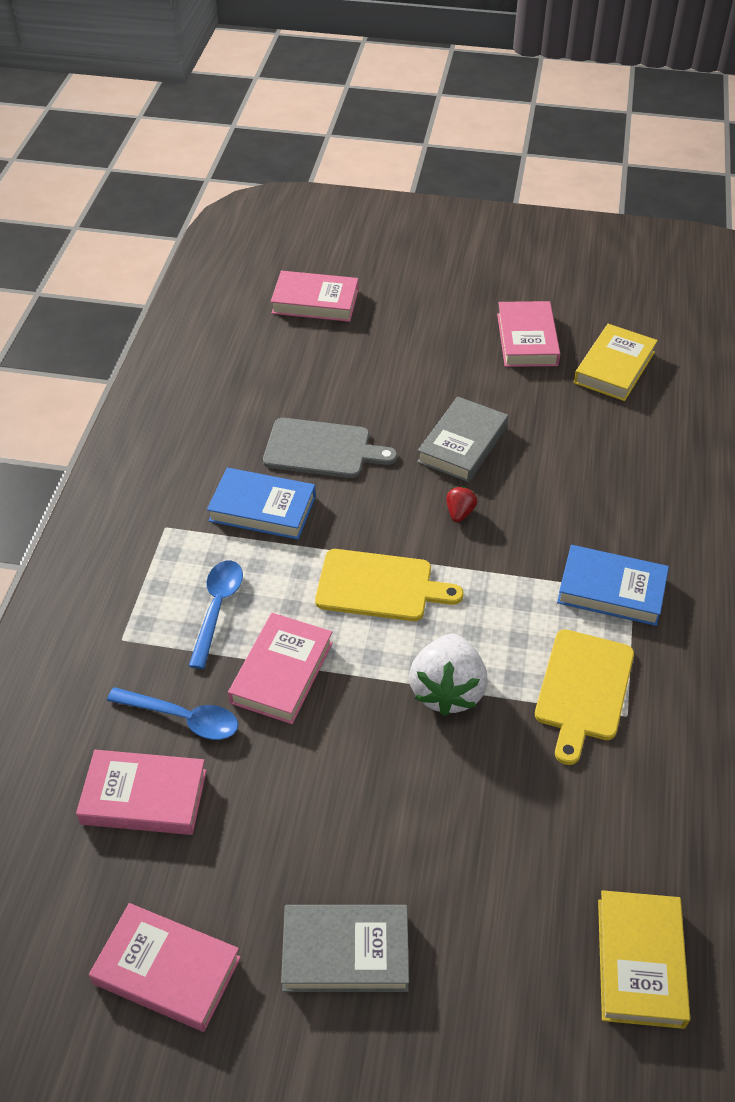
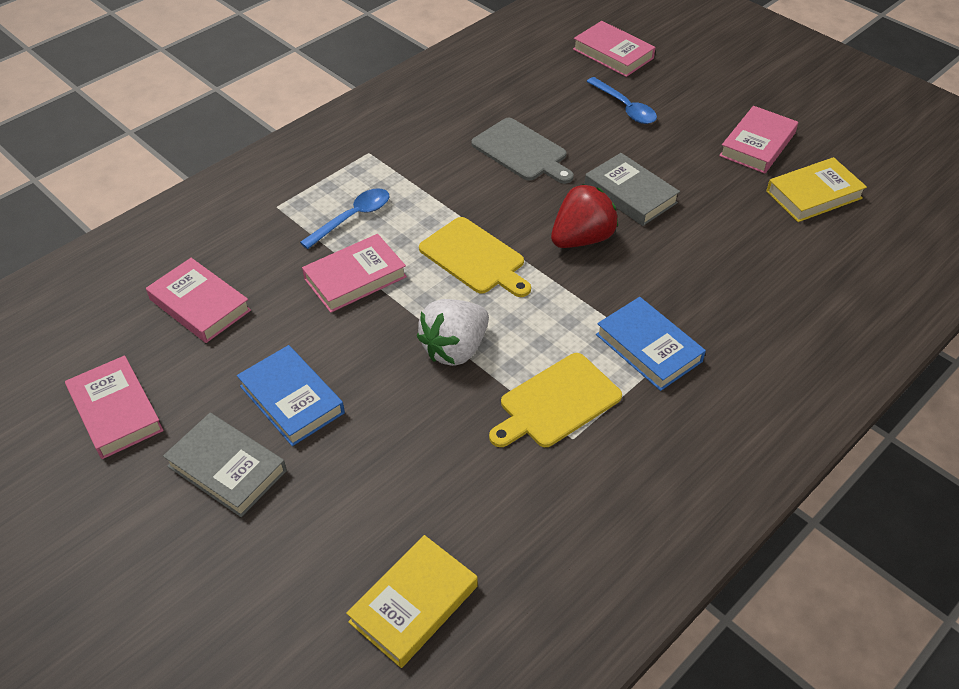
camera: 35 degrees right, 0 degrees up
blue spoon [107,687,238,740] -> blue spoon moved to [586,77,657,124]
blue book [207,468,316,540] -> blue book moved to [237,345,345,446]
grey book [417,396,508,482] -> grey book turned 75 degrees clockwise [585,153,680,226]
red strawberry [446,487,477,523] -> red strawberry [551,184,618,248], size x2.16

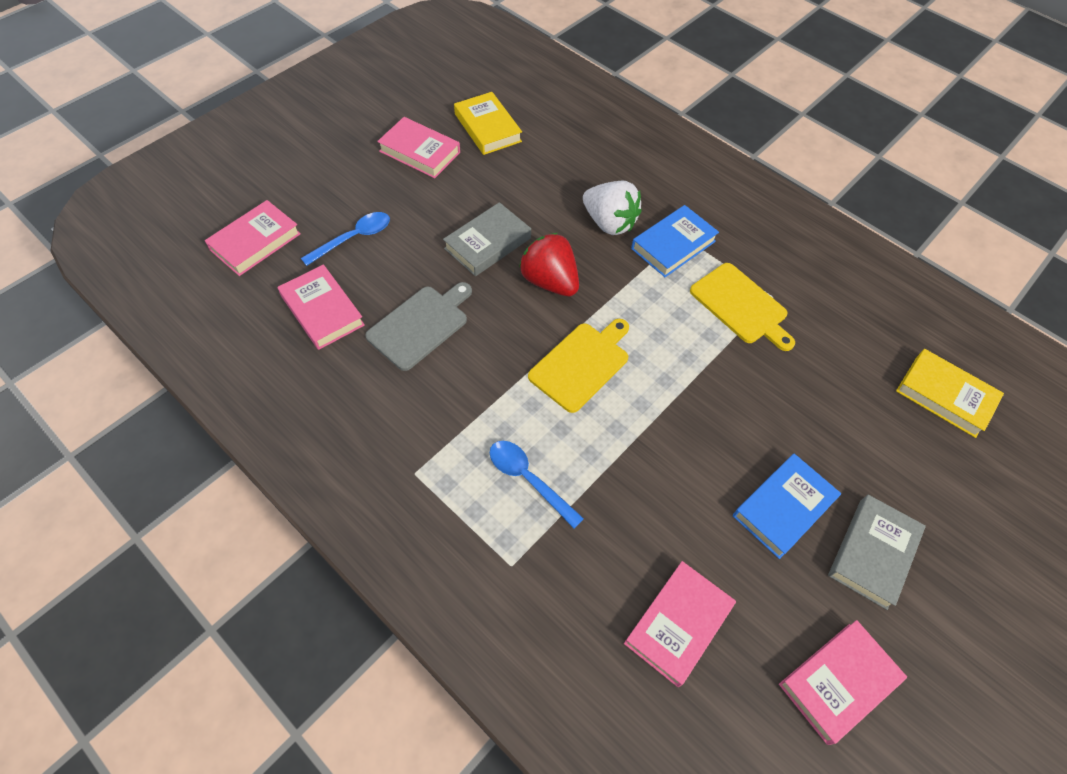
camera: 95 degrees left, 10 degrees up
pink book [302,234,407,313] -> pink book moved to [278,264,365,350]
white strawberry [417,299,489,366] -> white strawberry moved to [583,181,642,235]

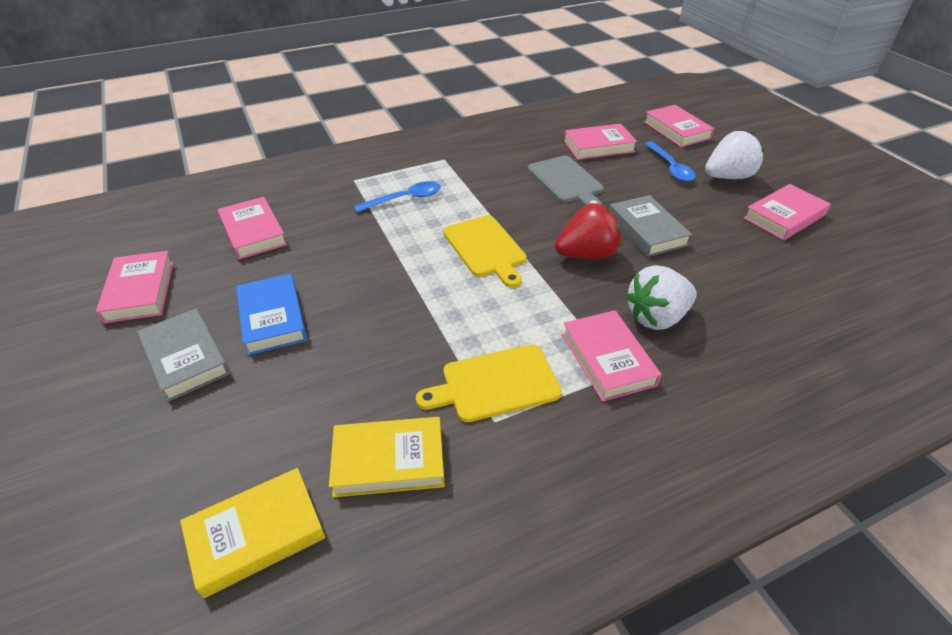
camera: 115 degrees right, 15 degrees down
yellow book [454,92,522,155] -> yellow book moved to [329,417,445,497]
blue book [631,205,719,277] -> pink book [562,310,662,402]
none -> white strawberry [705,131,764,179]

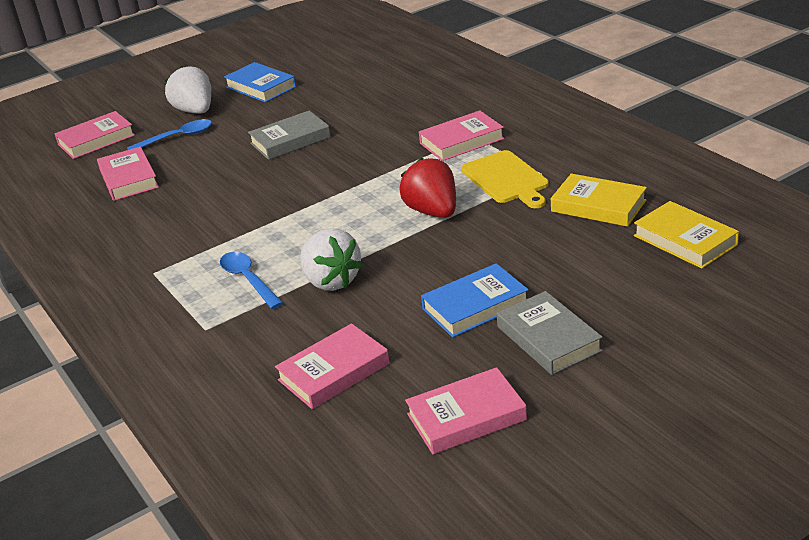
camera: 95 degrees left, 10 degrees down
grey book [137,308,230,402] -> grey book turned 75 degrees counterclockwise [497,291,603,375]
yellow book [329,417,445,497] -> yellow book turned 45 degrees counterclockwise [551,174,647,227]
yellow cutting board [443,215,527,288] -> none
grey cutting board [528,156,604,206] -> none
red strawberry [555,203,621,259] -> red strawberry moved to [399,158,456,218]
white strawberry [625,265,697,330] -> white strawberry moved to [300,228,363,291]
pink book [744,184,831,240] -> blue book [224,62,296,102]

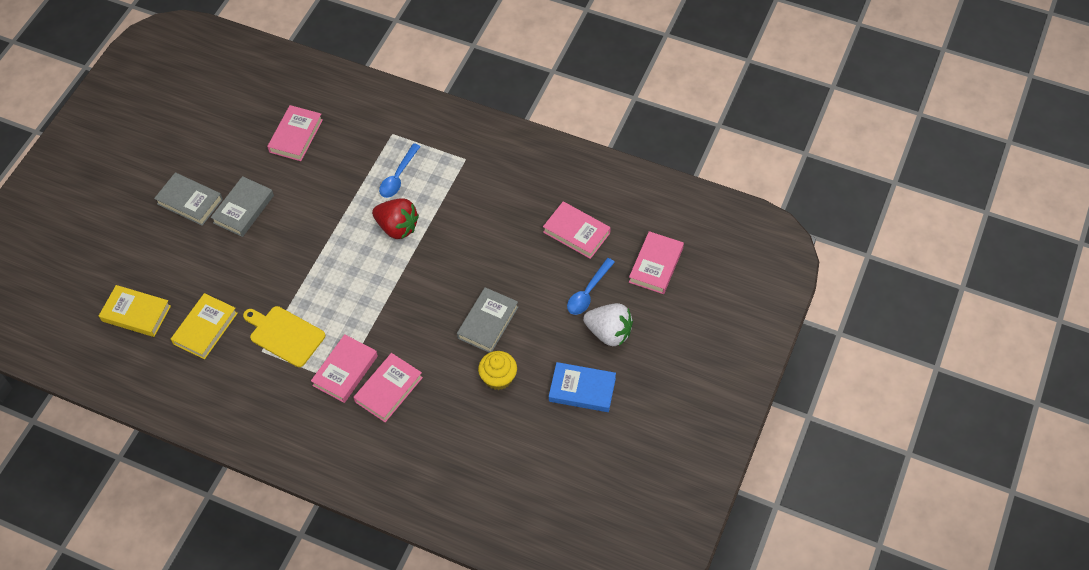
camera: 145 degrees right, 25 degrees up
blue spoon [220,252,283,309] -> blue spoon turned 90 degrees clockwise [379,143,421,198]
white strawberry [300,228,363,291] -> none
red strawberry [399,158,456,218] -> red strawberry moved to [372,198,419,239]
pink book [405,367,527,454] -> pink book moved to [353,353,423,422]
blue book [421,263,528,338] -> grey book [211,176,274,237]
yellow book [551,174,647,227] -> yellow book turned 60 degrees counterclockwise [171,293,238,359]
none -> yellow cupcake [478,351,517,390]

